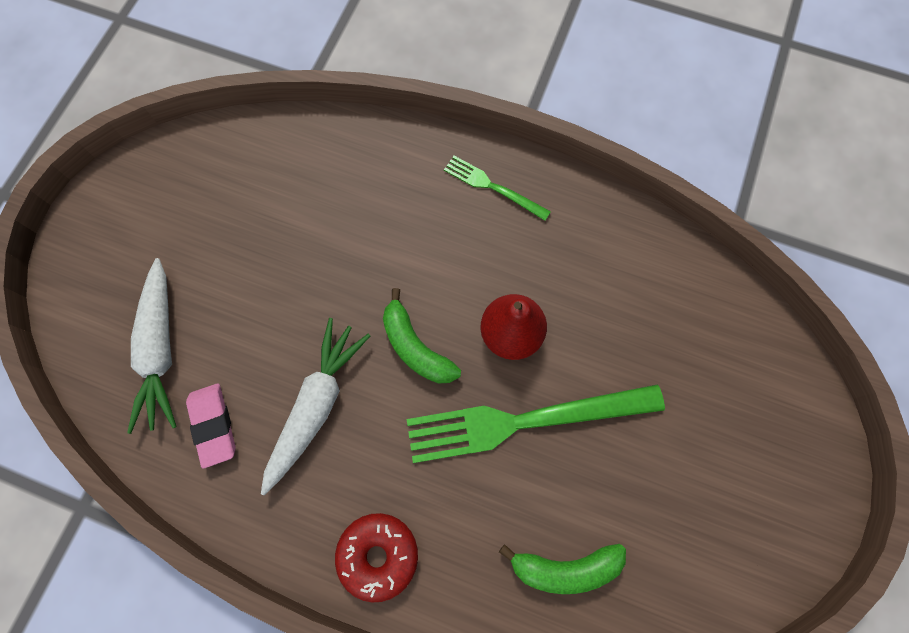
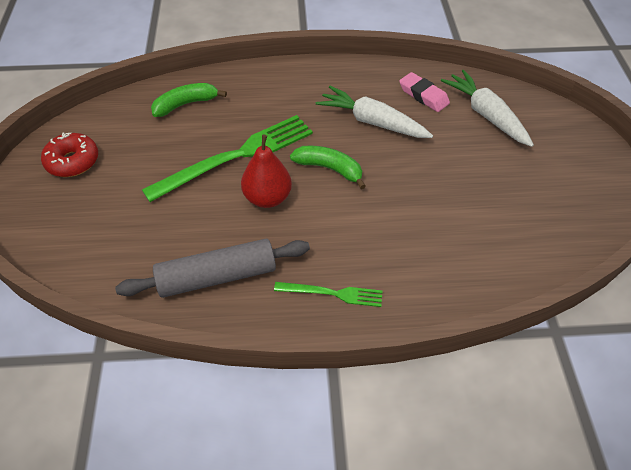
camera: 155 degrees right, 20 degrees down
white carrot [261,318,370,495] -> white carrot turned 120 degrees clockwise [316,86,433,138]
red donut [335,513,418,602] -> red donut moved to [41,132,98,177]
none -> grey rolling pin [115,239,310,298]

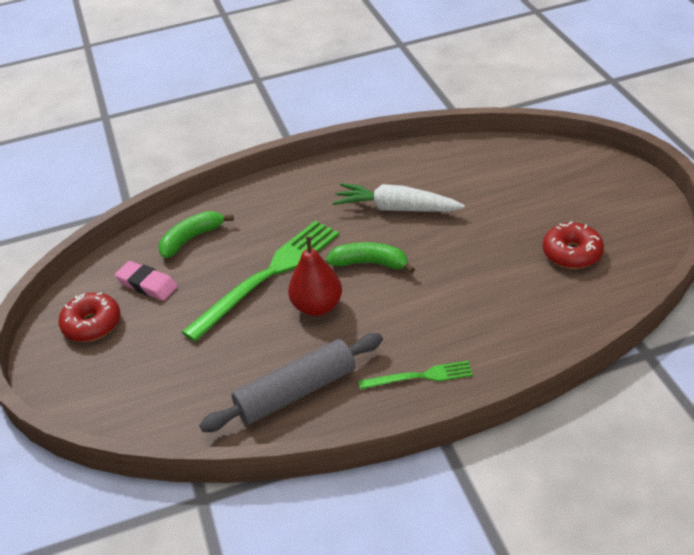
camera: 10 degrees left, 10 degrees down
pink eraser [399,72,450,112] -> pink eraser moved to [115,261,178,301]
white carrot [441,70,534,147] -> none
none -> red donut [543,221,604,269]

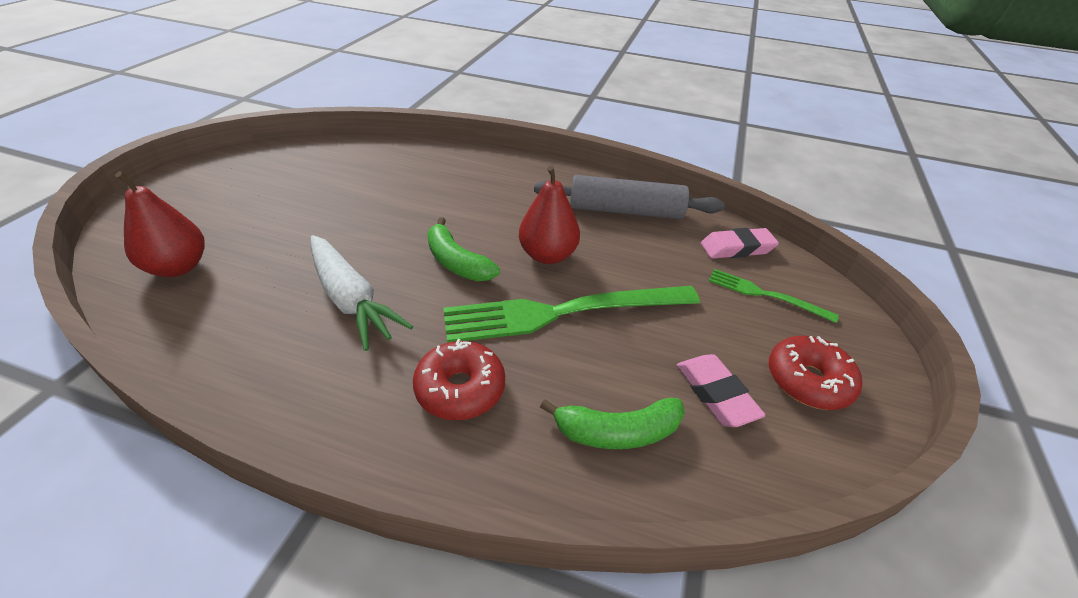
camera: 150 degrees left, 0 degrees up
green fork [359,361,473,390] -> green fork moved to [709,269,839,323]
red donut [543,221,604,269] -> red donut moved to [413,339,505,420]
none -> red pear [115,171,205,277]
none -> pink eraser [701,228,779,259]

